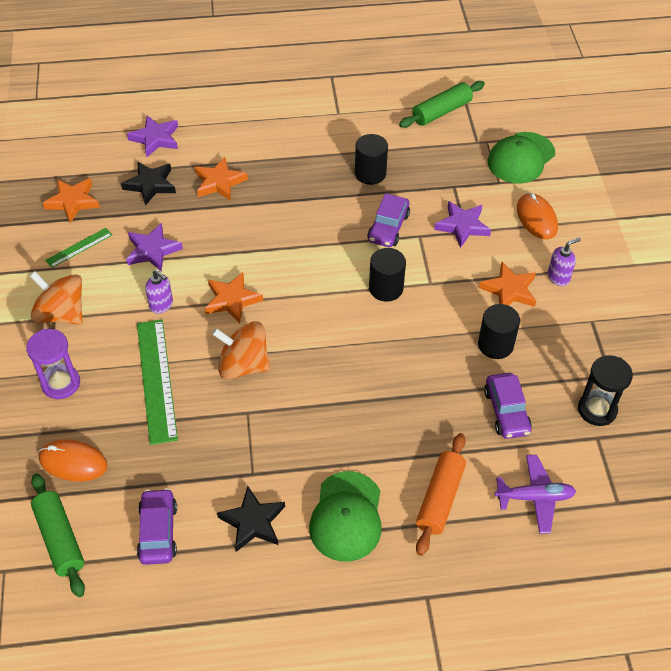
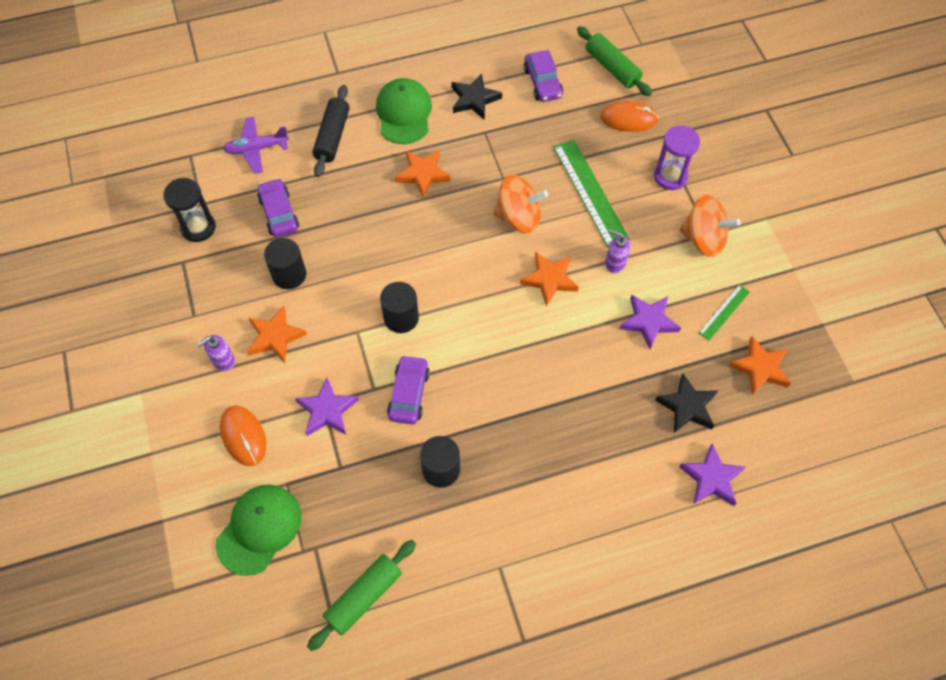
camera: 170 degrees right, 10 degrees up
orange star [194,157,248,201] -> orange star moved to [395,150,451,198]
orange rolling pin [416,433,466,556] -> black rolling pin [313,85,349,177]

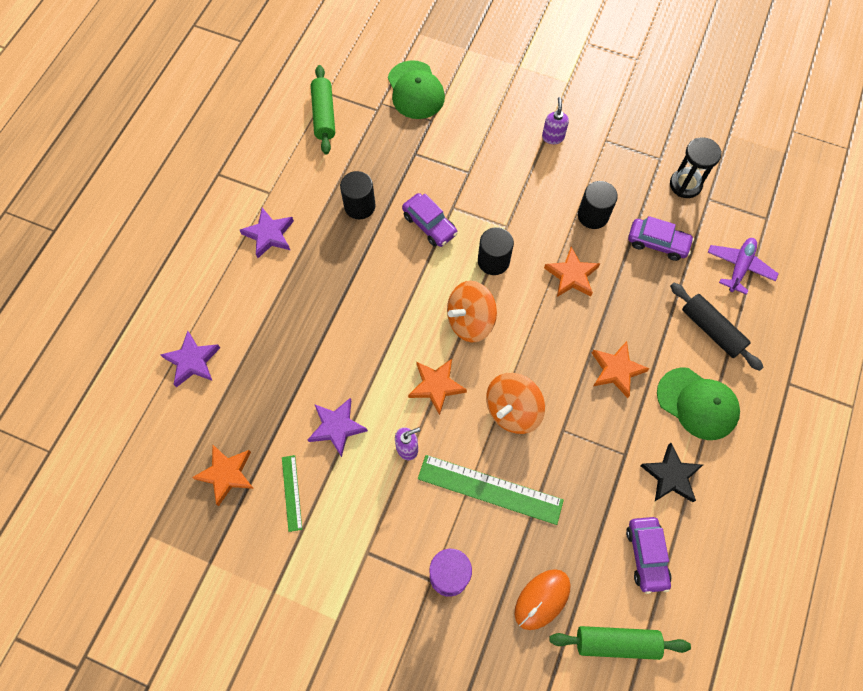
camera: 130 degrees right, 5 degrees up
orange mouse [220,406,266,466] -> none
orange star [247,305,307,363] -> orange star moved to [544,247,600,297]
purple star [295,378,359,436] -> purple star moved to [240,208,294,258]
purple car [524,50,563,102] -> purple car turned 120 degrees counterclockwise [626,517,671,594]
black star [655,374,718,433] -> none
orange spinning top [680,195,741,257] -> orange spinning top moved to [447,281,497,342]

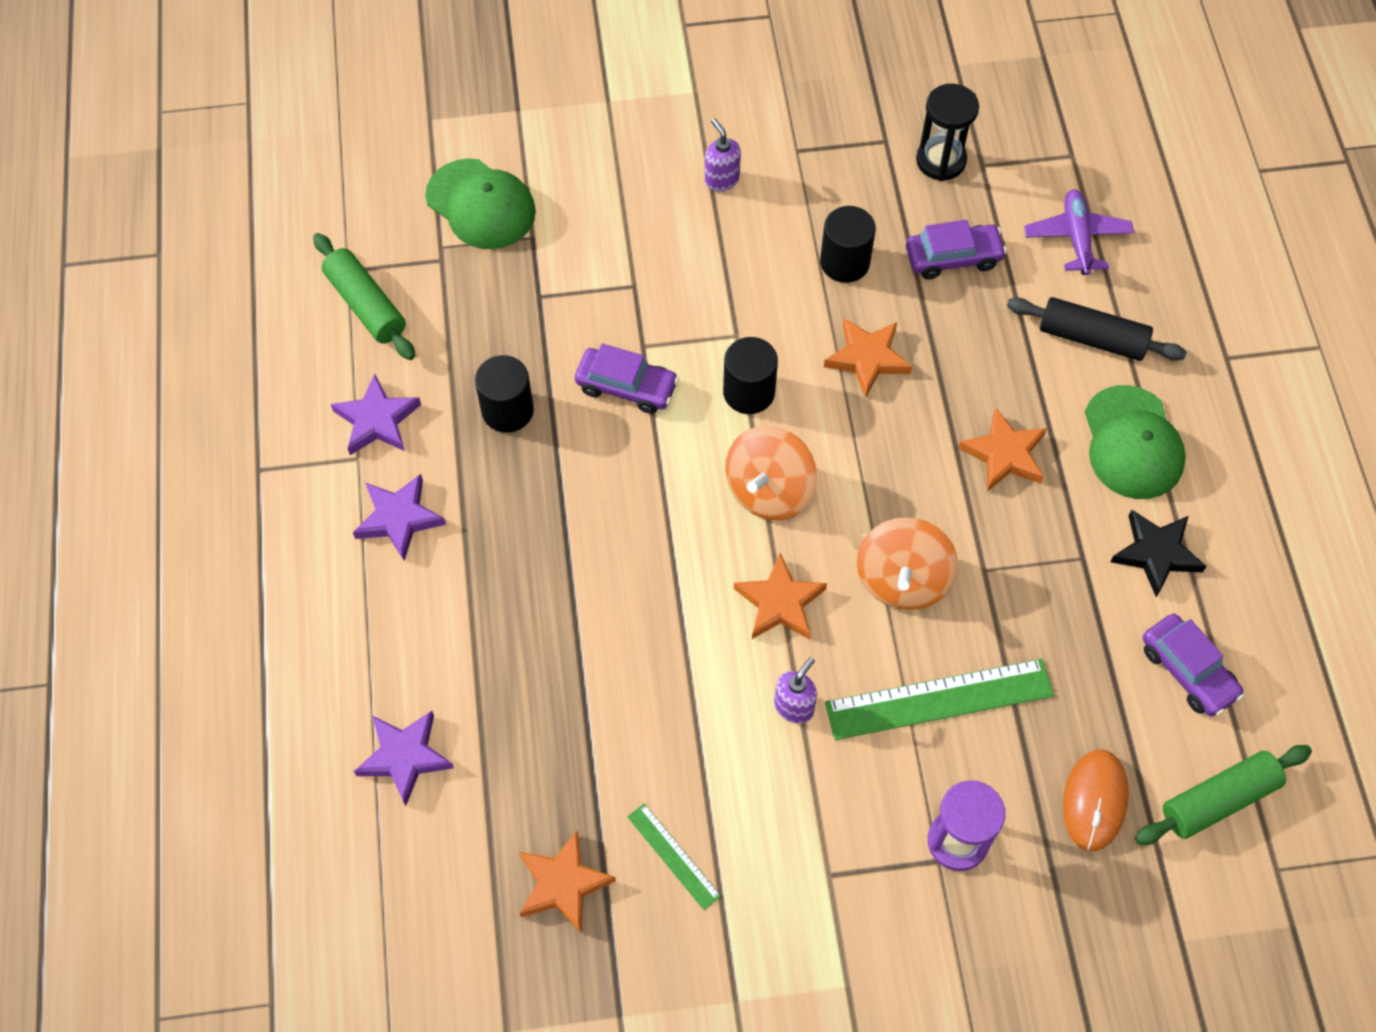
camera: 30 degrees left, 5 degrees down
purple star [308,398,368,457] -> purple star moved to [331,374,421,455]
green cap [657,368,740,440] -> green cap turned 75 degrees clockwise [1085,385,1186,499]

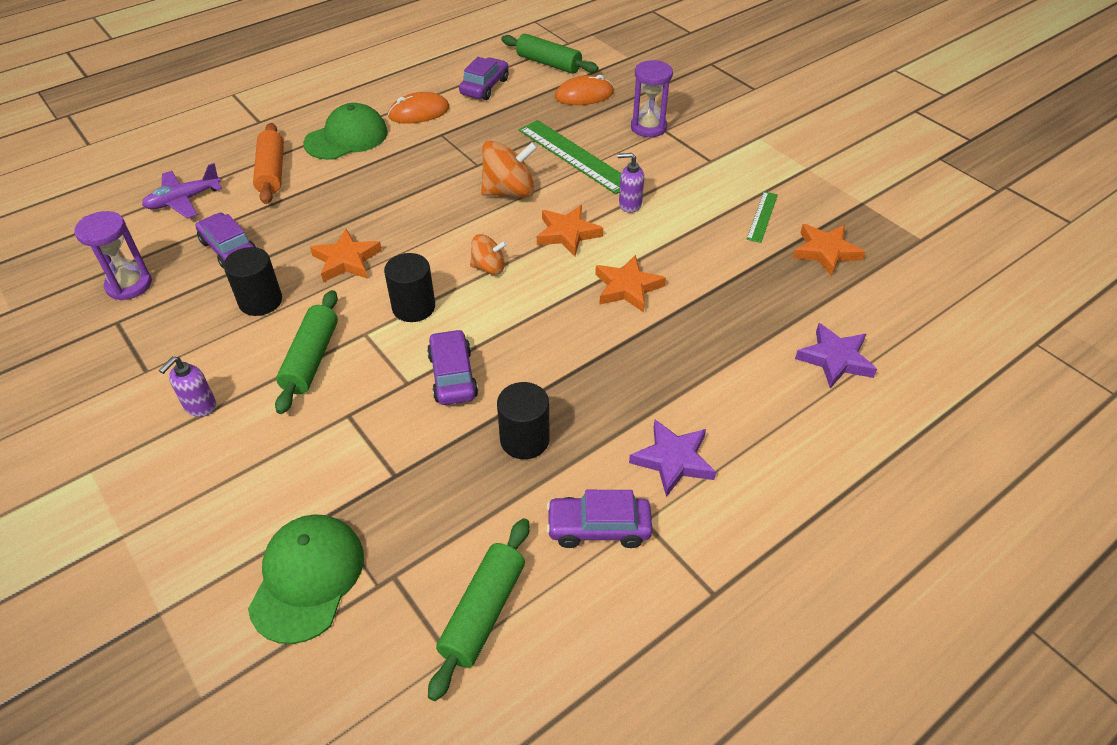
camera: 120 degrees left, 15 degrees down
purple star [331,374,421,455] -> purple car [546,490,652,548]
orange spinning top [725,426,817,520] -> orange spinning top [470,234,507,275], size x0.59
black hourglass [916,84,979,181] -> purple hourglass [74,211,152,301]
orange star [958,407,1047,492] -> orange star moved to [595,255,666,312]
black rolling pin [1007,297,1187,361] -> orange rolling pin [253,123,284,204]
black star [1110,510,1207,597] -> orange mouse [388,92,450,124]
none -> green rolling pin [275,290,338,414]

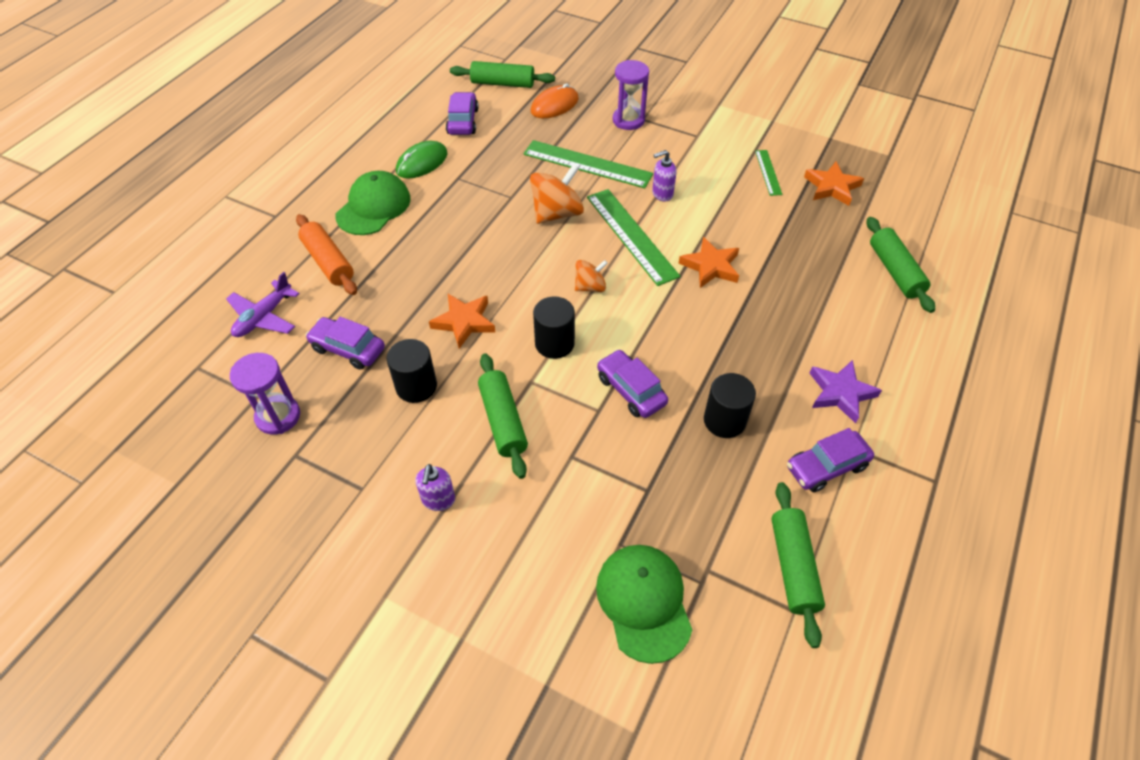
camera: 25 degrees left, 5 degrees up
orange mouse [388,92,450,124] -> green mouse [396,141,448,179]
orange star [537,205,603,256] -> green ruler [587,189,680,286]
purple star [795,323,877,388] -> green rolling pin [867,217,935,313]

